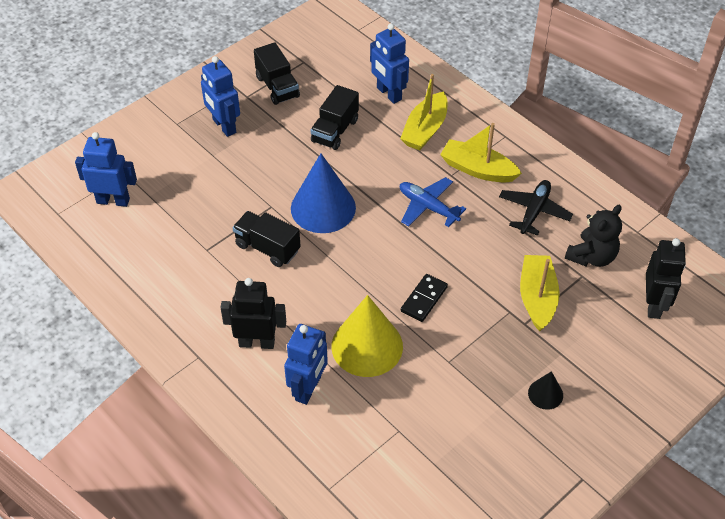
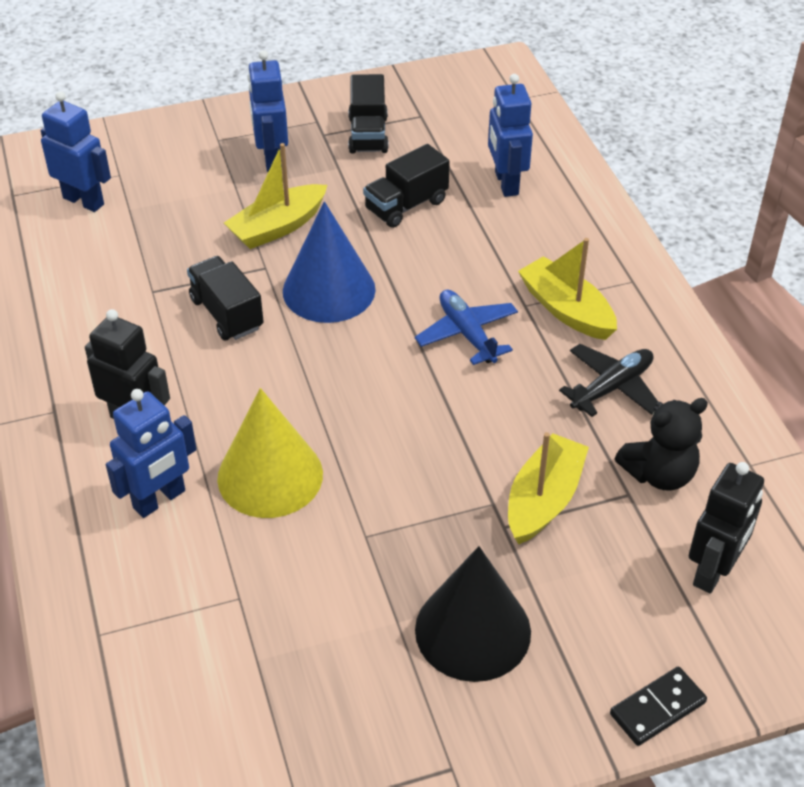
camera: 25 degrees right, 5 degrees down
yellow boat [400,74,447,150] -> yellow boat moved to [224,143,327,249]
black domino [401,274,448,322] -> black domino moved to [610,667,707,746]
black cone [528,371,563,410] -> black cone [415,546,531,682], size x2.10

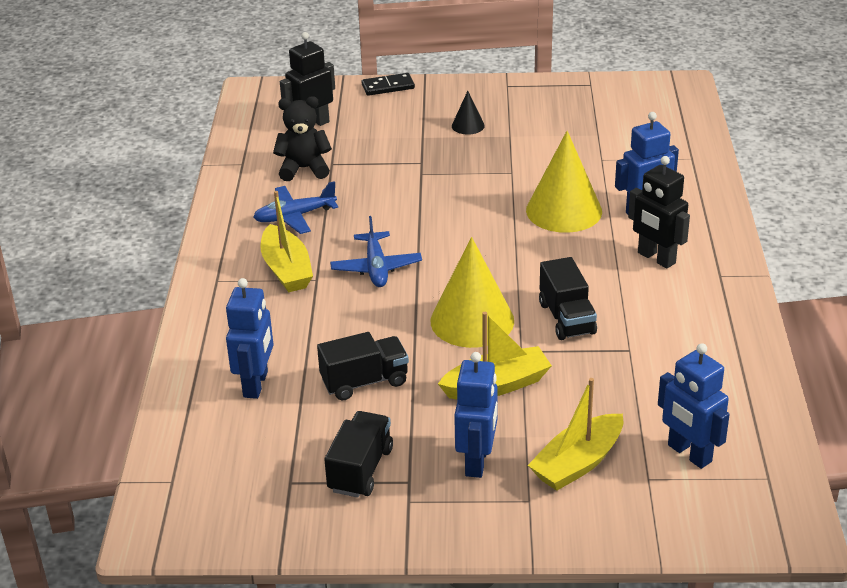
camera: 160 degrees left, 10 degrees down
blue cone [283,201,376,323] -> yellow cone [431,237,514,348]
black cone [415,546,531,682] -> black cone [452,91,485,135], size x0.48
yellow boat [508,432,589,544] -> yellow boat moved to [528,378,623,491]
black plane [559,344,658,417] -> blue plane [253,181,338,234]

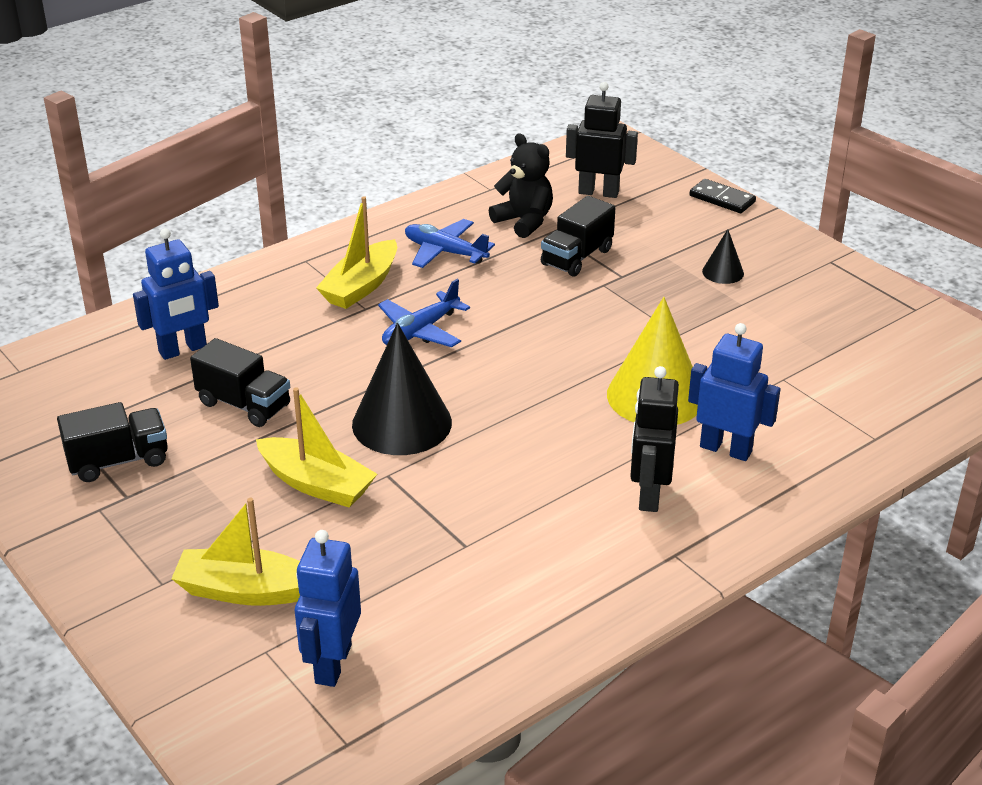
camera: 50 degrees right, 0 degrees up
yellow cone [431,237,514,348] -> black cone [352,323,452,455]
blue robot [454,352,498,478] -> none
black truck [539,257,597,340] -> black truck moved to [541,196,616,277]

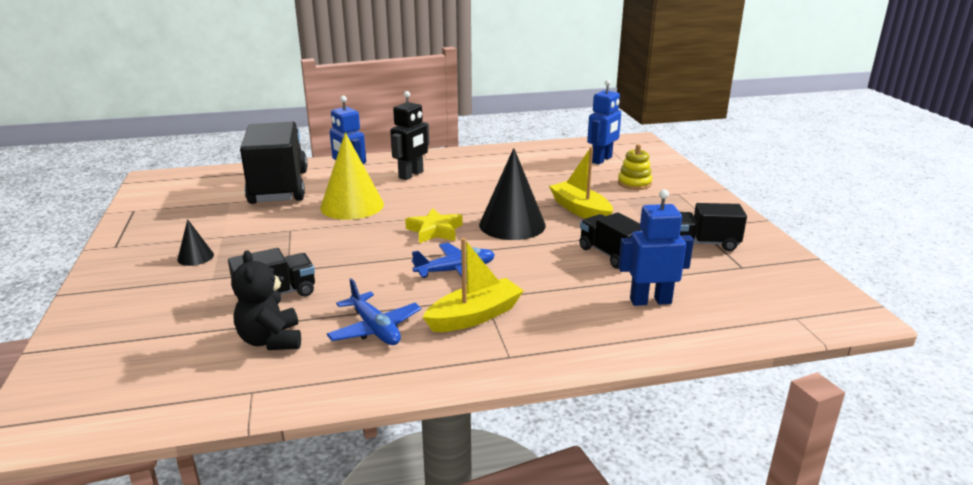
camera: 155 degrees left, 10 degrees down
yellow boat [171,498,300,606] -> yellow stacking toy [618,144,652,190]
black robot [566,82,638,198] -> none
black domino [689,179,756,213] -> none
none -> black truck [240,122,308,204]
none -> yellow star [405,208,463,243]

